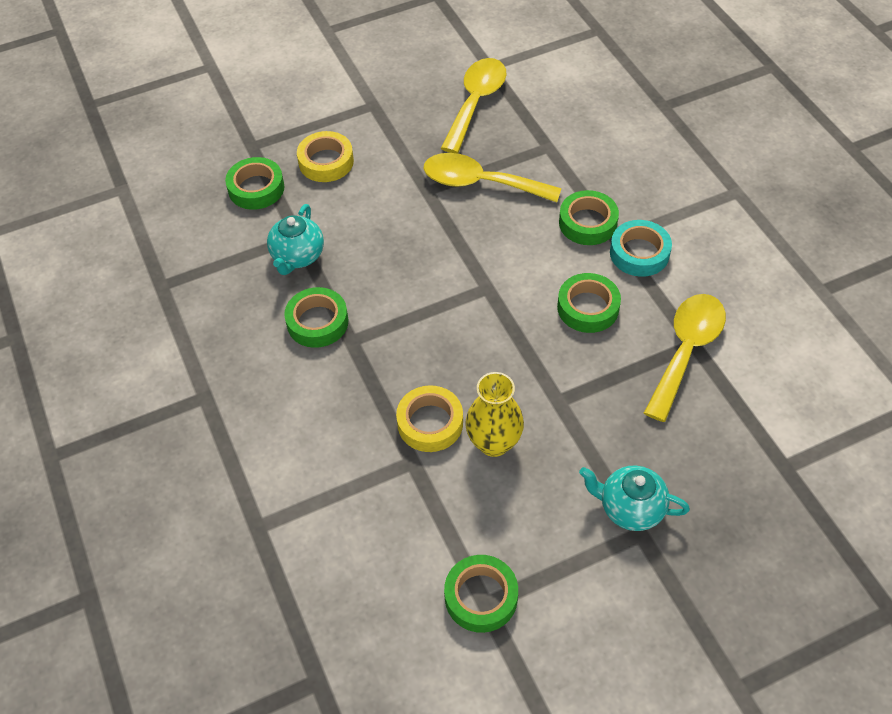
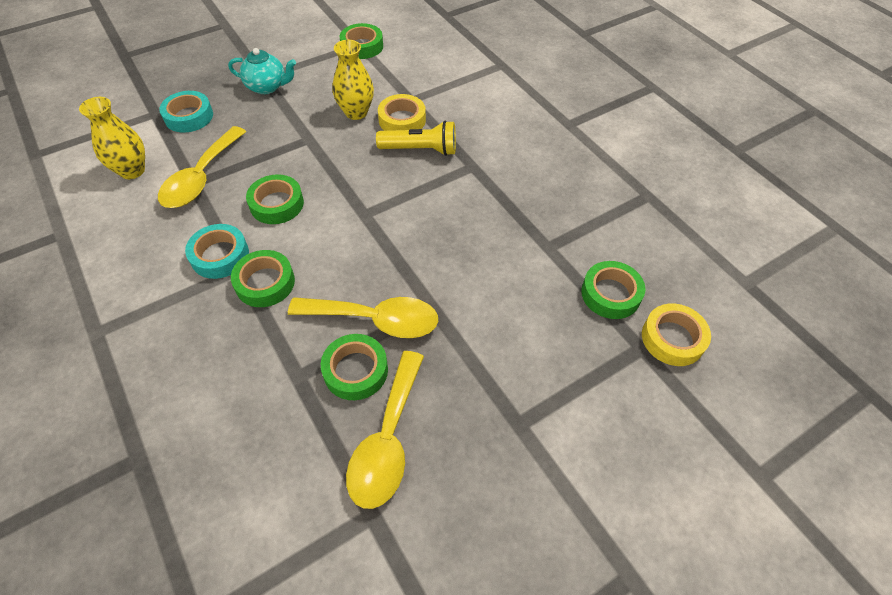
camera: 170 degrees right, 0 degrees up
turquoise teapot [267,204,324,275] -> none
green tape [284,287,348,348] -> green tape moved to [321,334,388,400]
yellow tape [297,131,354,182] -> yellow tape moved to [642,303,711,366]
none -> yellow vase [79,97,145,179]
none -> turquoise tape [159,91,213,133]
none -> yellow flashlight [376,121,456,156]

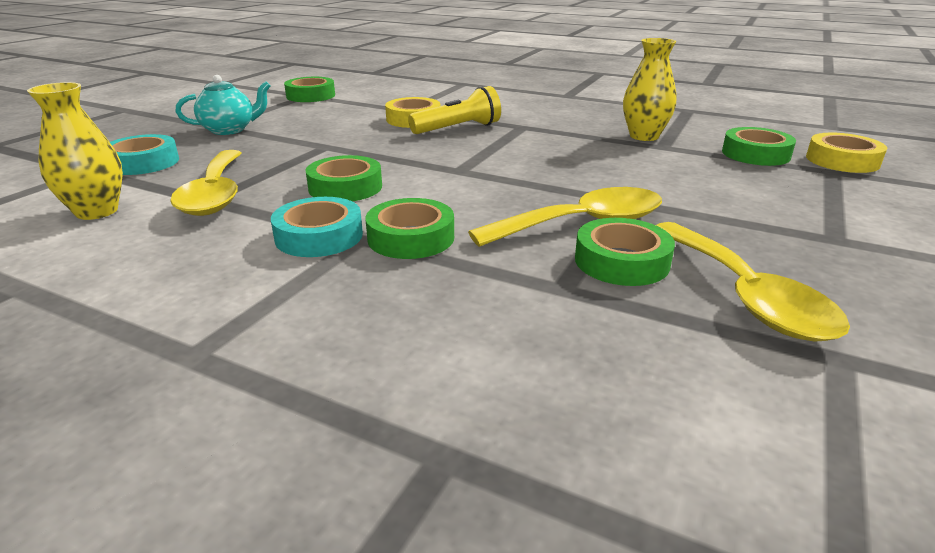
camera: 30 degrees left, 25 degrees down
yellow vase [332,40,374,120] -> yellow vase moved to [623,38,677,141]

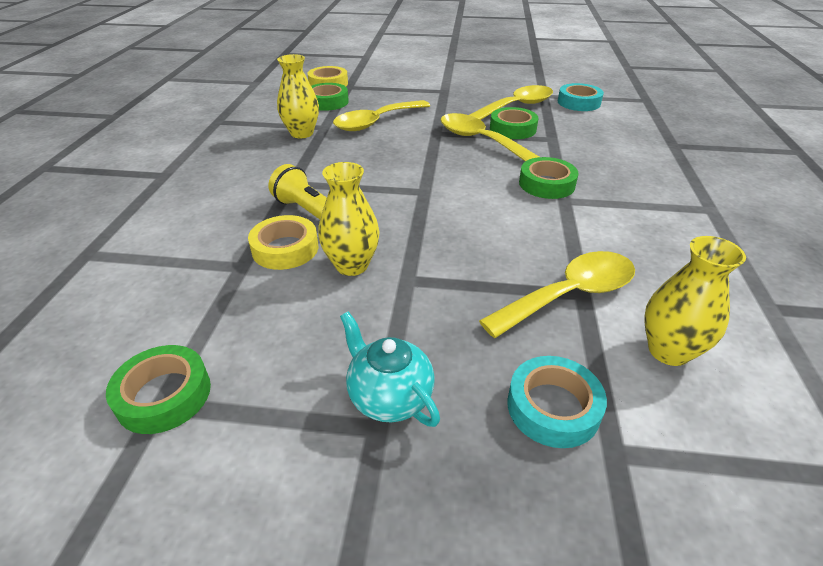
camera: 110 degrees left, 10 degrees up
turquoise tape [271,197,363,257] -> turquoise tape moved to [558,83,604,111]
green tape [306,155,382,201] -> none
none -> yellow vase [318,162,380,276]
none -> yellow spoon [333,100,430,131]

